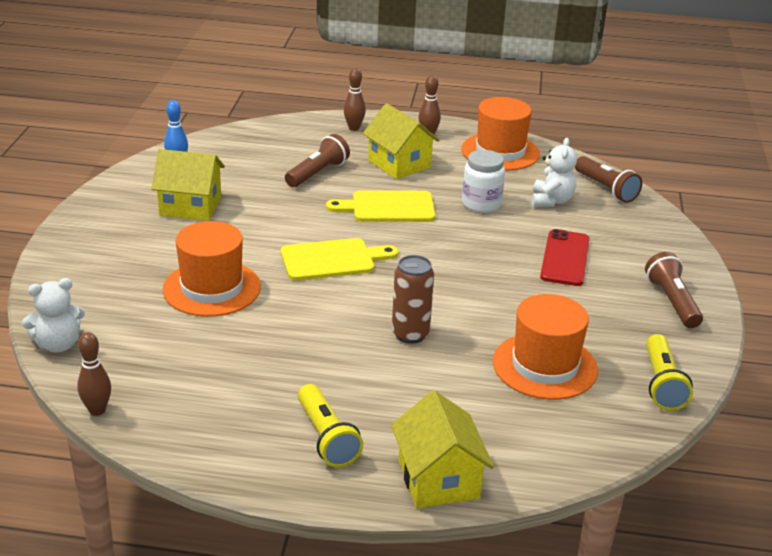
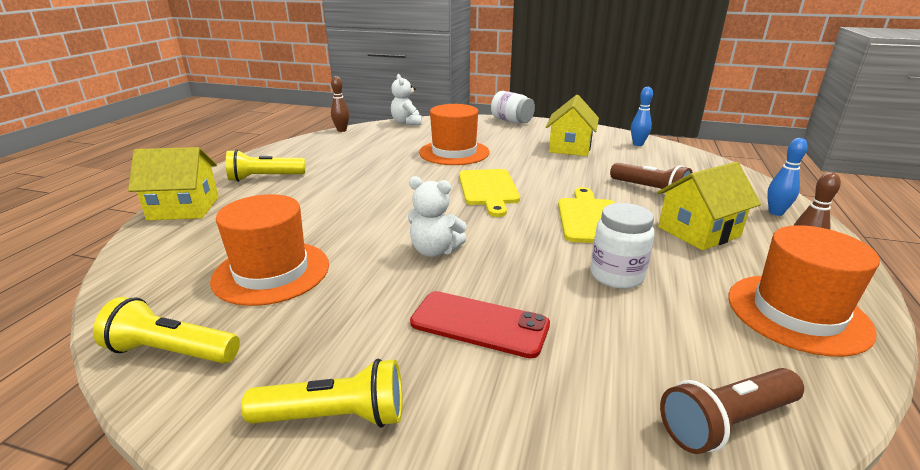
camera: 100 degrees right, 5 degrees down
brown bowling pin [344,68,366,131] -> blue bowling pin [767,138,808,216]
brown can [392,255,434,344] -> none
white teddy bear [532,138,577,207] -> white teddy bear moved to [408,176,467,257]
brown flashlight [645,252,703,328] -> yellow flashlight [241,359,402,428]
none -> white jar [491,91,535,123]

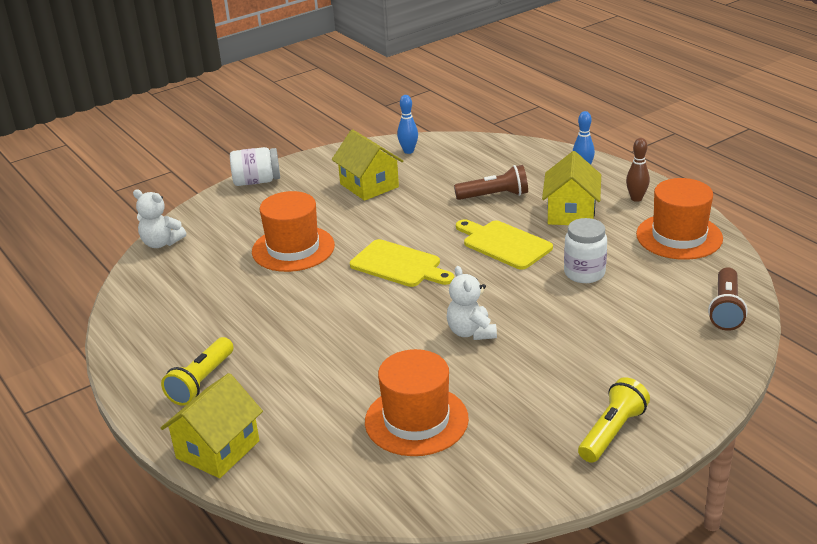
camera: 50 degrees left, 5 degrees up
yellow flashlight [93,297,240,364] -> none
brown bowling pin [331,76,350,132] -> none
white teddy bear [408,176,467,257] -> white teddy bear turned 105 degrees clockwise [447,266,497,340]
red phone [410,291,550,358] -> none

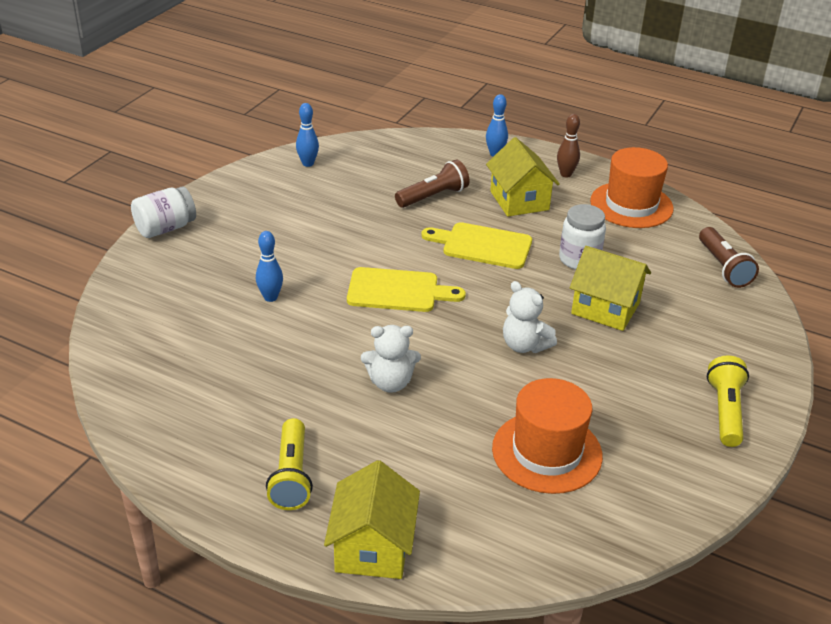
camera: 30 degrees left, 5 degrees up
white teddy bear [133,189,186,248] -> white teddy bear moved to [361,325,421,393]
orange hat [252,191,335,272] -> blue bowling pin [256,231,283,302]
yellow house [332,129,403,201] -> yellow house moved to [570,246,651,331]

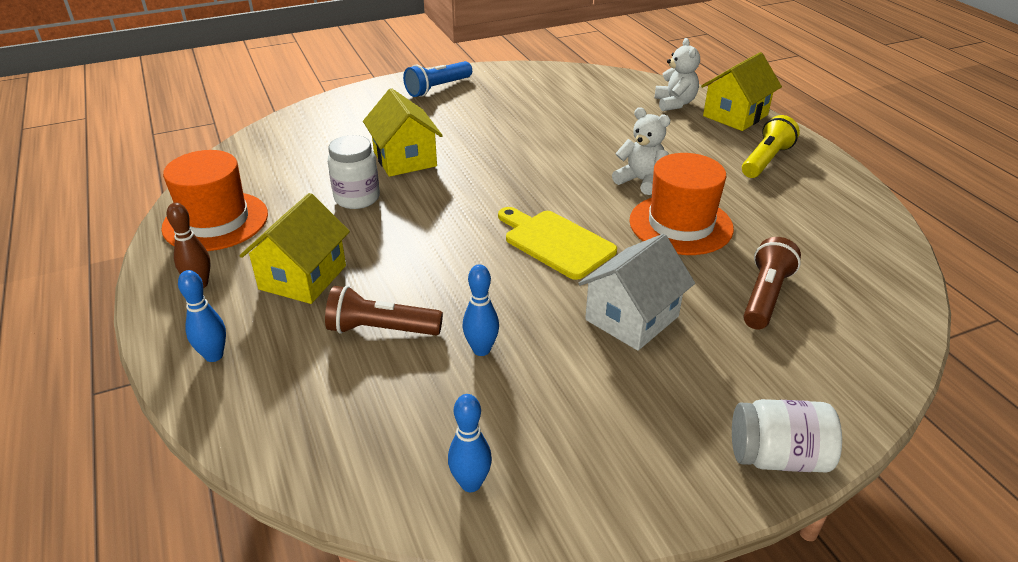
camera: 140 degrees left, 0 degrees up
blue bowling pin [256,231,283,302] -> blue bowling pin moved to [463,264,499,356]
yellow cutting board [421,222,532,269] -> none
orange hat [492,378,603,494] -> orange hat moved to [629,153,734,255]
white teddy bear [503,281,557,353] -> white teddy bear moved to [655,38,700,111]
brown flashlight [699,227,759,288] -> brown flashlight moved to [743,237,801,330]
yellow flashlight [707,356,749,447] -> blue flashlight [403,61,472,97]
none -> white house [578,234,695,351]

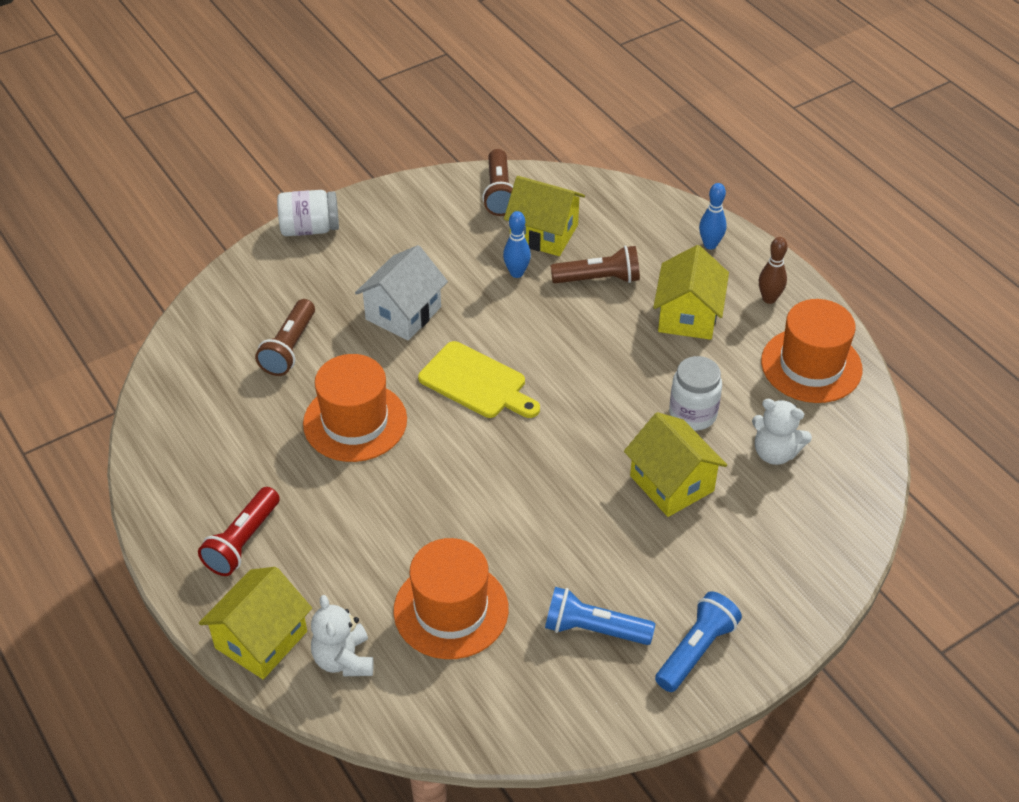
camera: 170 degrees right, 10 degrees up
blue bowling pin [448,394,492,492] -> brown flashlight [482,149,513,216]
white teddy bear [612,107,670,195] -> white teddy bear moved to [752,399,812,465]
yellow flashlight [742,115,800,178] -> red flashlight [198,487,280,576]
none -> orange hat [393,538,509,659]
none -> yellow house [504,176,585,256]
none -> blue flashlight [545,587,655,645]

